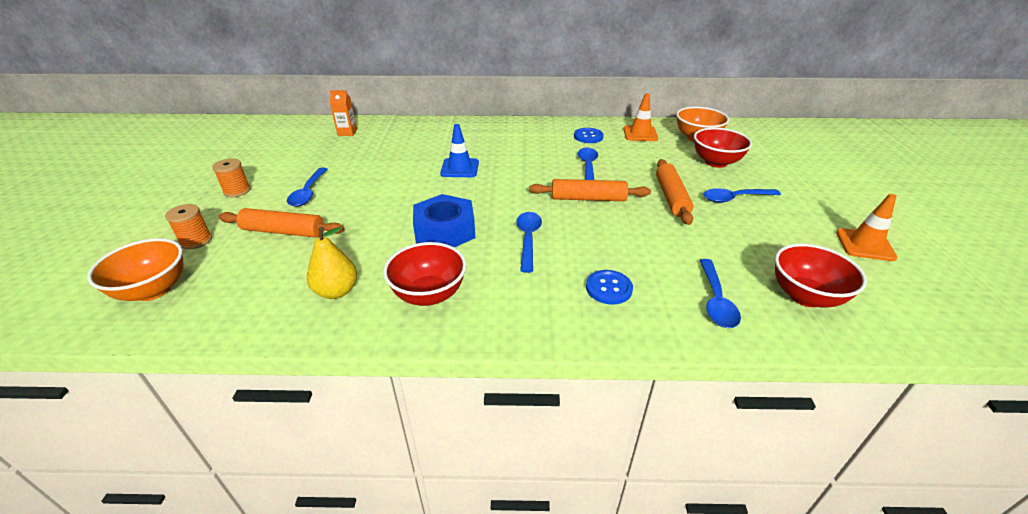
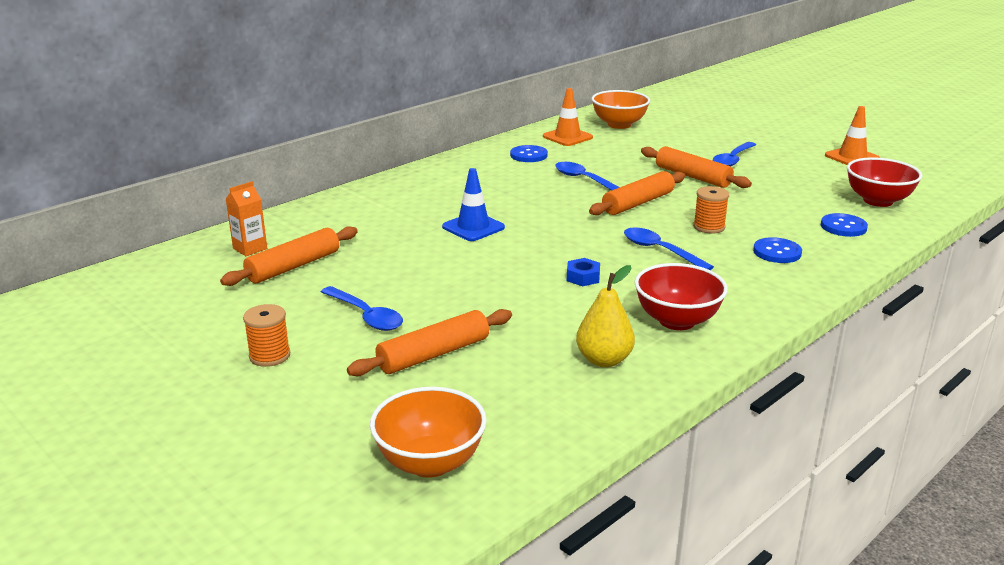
camera: 45 degrees left, 10 degrees down
orange spool [165,204,212,249] -> orange spool moved to [693,186,729,234]
blue nut [413,194,475,247] -> blue nut [567,258,600,286], size x0.45
red bowl [694,128,752,168] -> none
blue spoon [700,259,741,328] -> blue button [821,213,868,237]
none -> orange rolling pin [220,226,358,286]

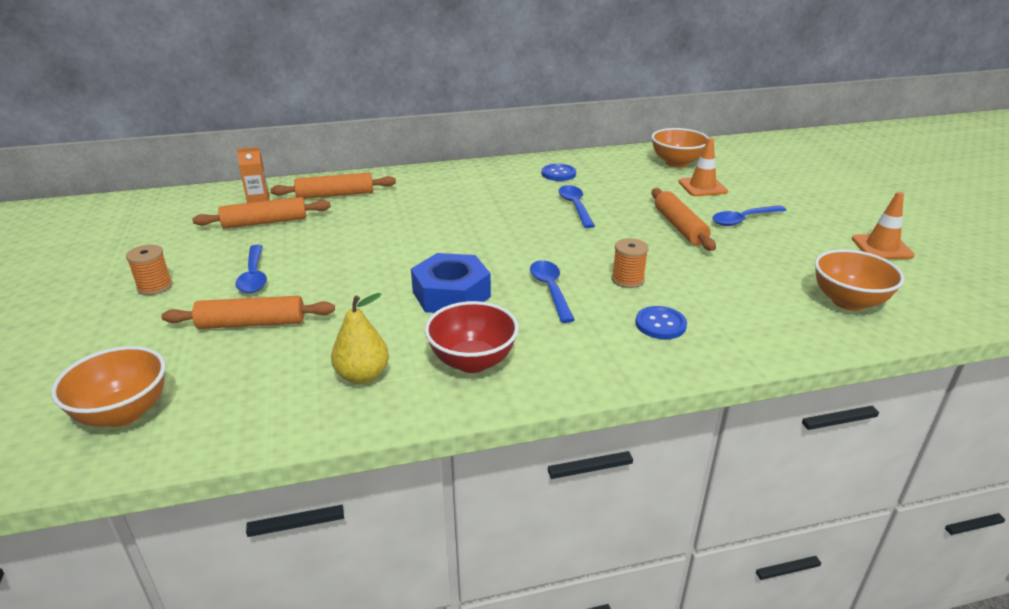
camera: 30 degrees right, 5 degrees up
blue traffic cone [442,168,505,241] -> none
orange traffic cone [543,88,593,146] -> orange traffic cone moved to [678,138,728,196]
blue nut [567,258,600,286] -> blue nut [411,253,491,313], size x2.22
orange rolling pin [589,171,685,215] -> orange rolling pin moved to [270,173,396,199]
blue button [821,213,868,237] -> none
red bowl [847,157,923,207] -> orange bowl [815,249,905,311]

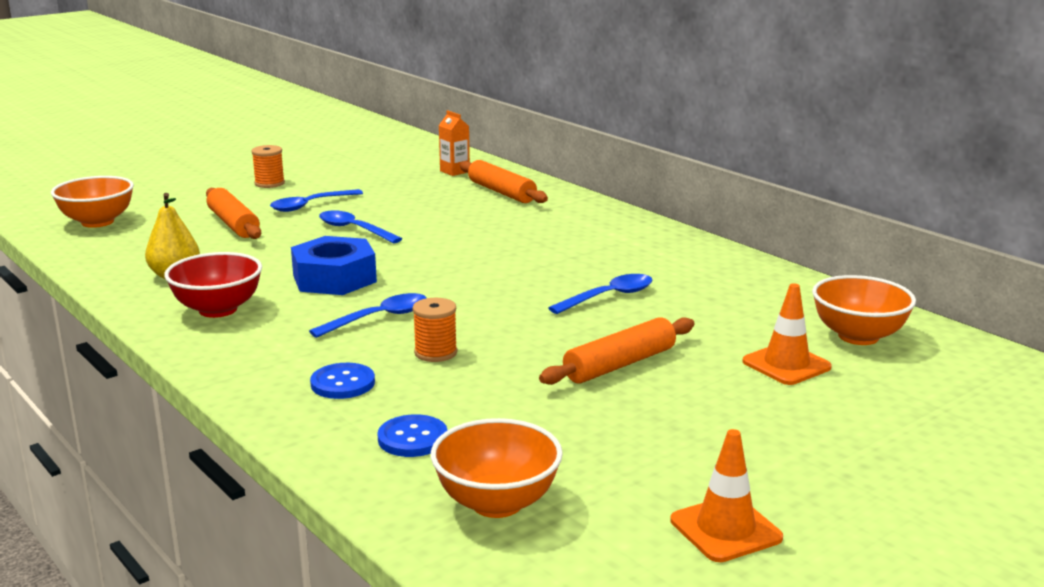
camera: 65 degrees right, 10 degrees down
orange rolling pin [192,197,331,229] -> none
blue button [542,164,576,181] -> blue button moved to [377,414,448,457]
blue spoon [712,205,786,226] -> blue spoon moved to [319,210,402,243]

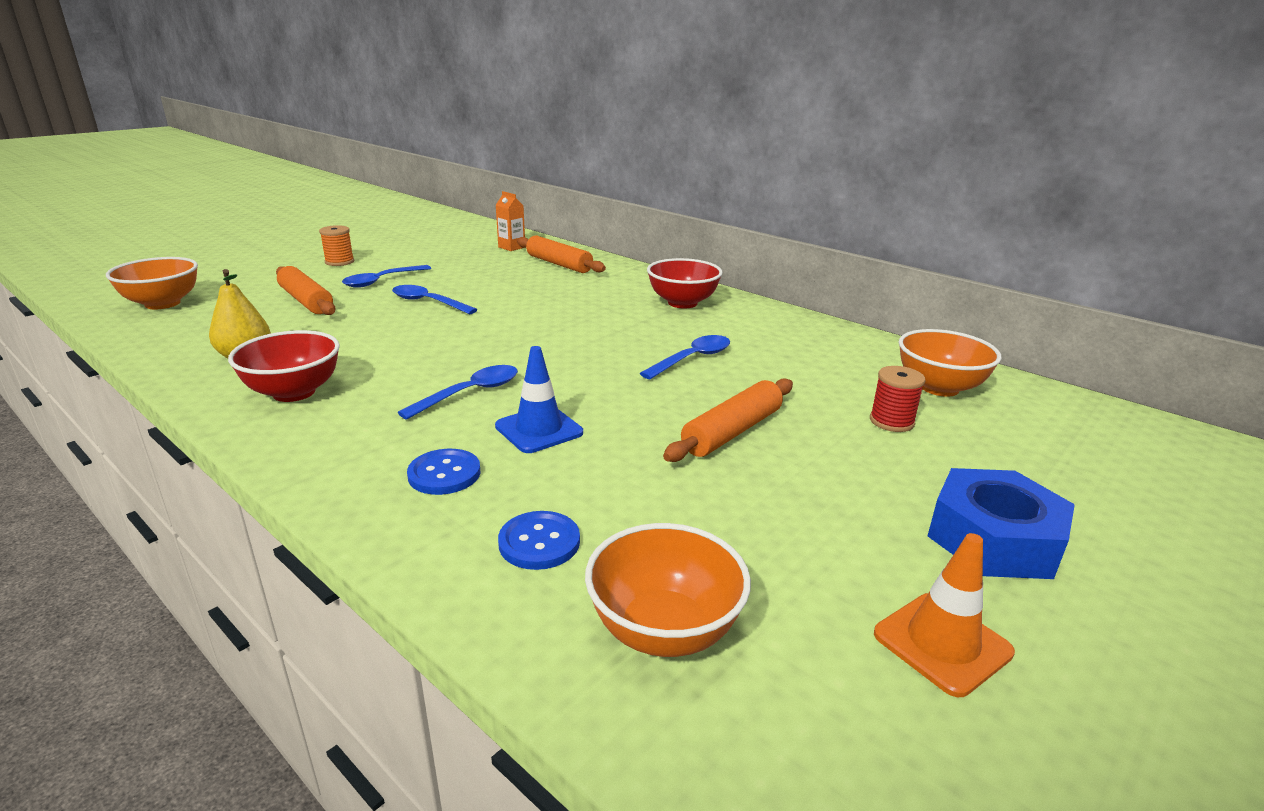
camera: 10 degrees left, 5 degrees up
blue nut [291,236,377,295] -> blue nut moved to [928,468,1075,579]
orange spool [412,298,457,362] -> blue traffic cone [495,346,583,453]
orange traffic cone [742,283,832,385] -> red spool [870,366,926,432]
none -> red bowl [647,258,723,308]

